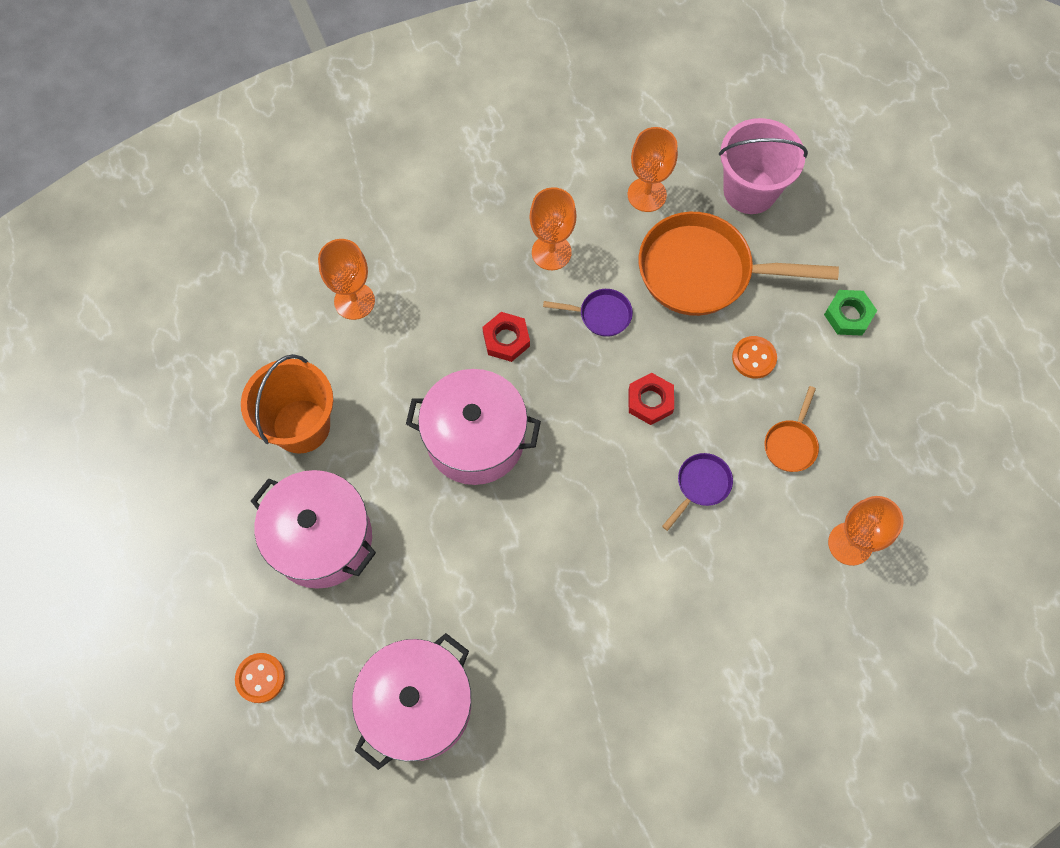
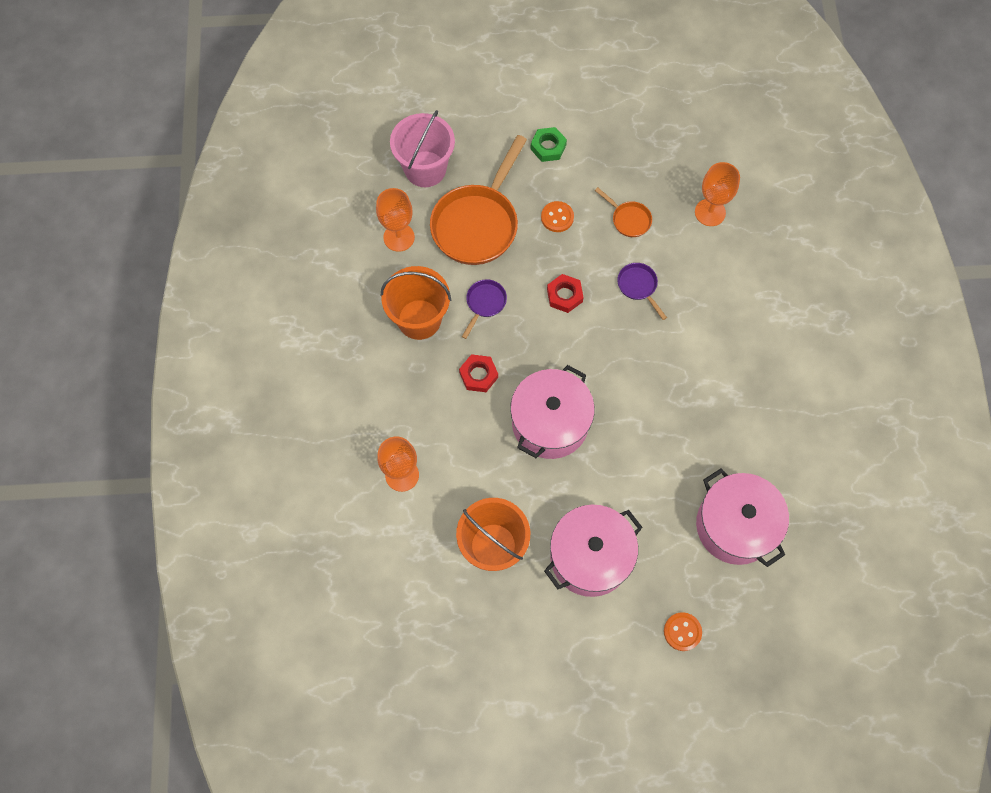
camera: 70 degrees left, 0 degrees up
orange goblet [530,187,577,270] -> orange bucket [380,266,451,340]

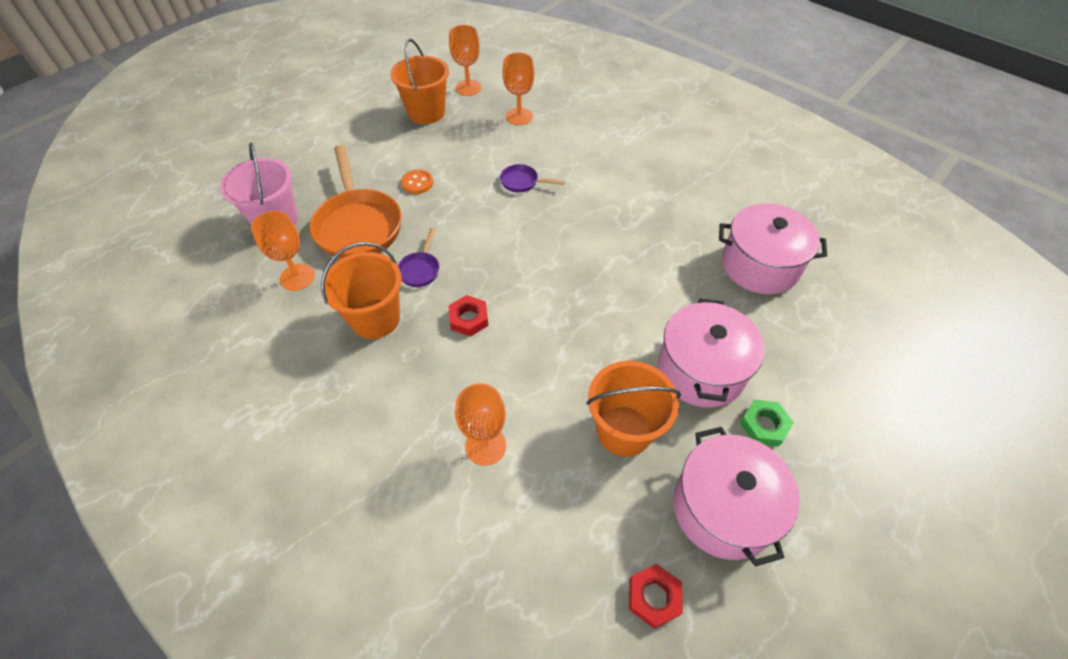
camera: 45 degrees left, 15 degrees down
purple pan [462,279,507,339] -> purple pan turned 150 degrees counterclockwise [398,228,439,287]
pink pot [510,365,595,459] -> pink pot moved to [673,427,800,566]
green nut [530,127,567,162] -> green nut moved to [740,400,794,447]
red nut [547,274,584,313] -> red nut moved to [629,564,683,628]
orange pan [595,187,652,237] -> none
orange button [664,612,702,651] -> none
none -> orange bucket [390,39,449,124]
none -> orange goblet [449,25,481,96]

